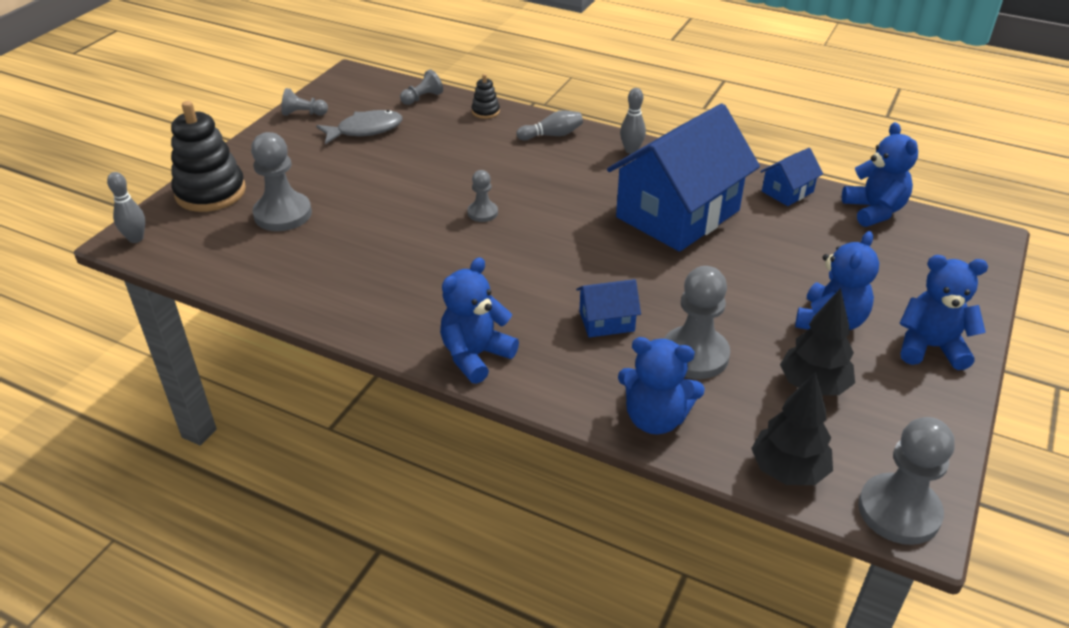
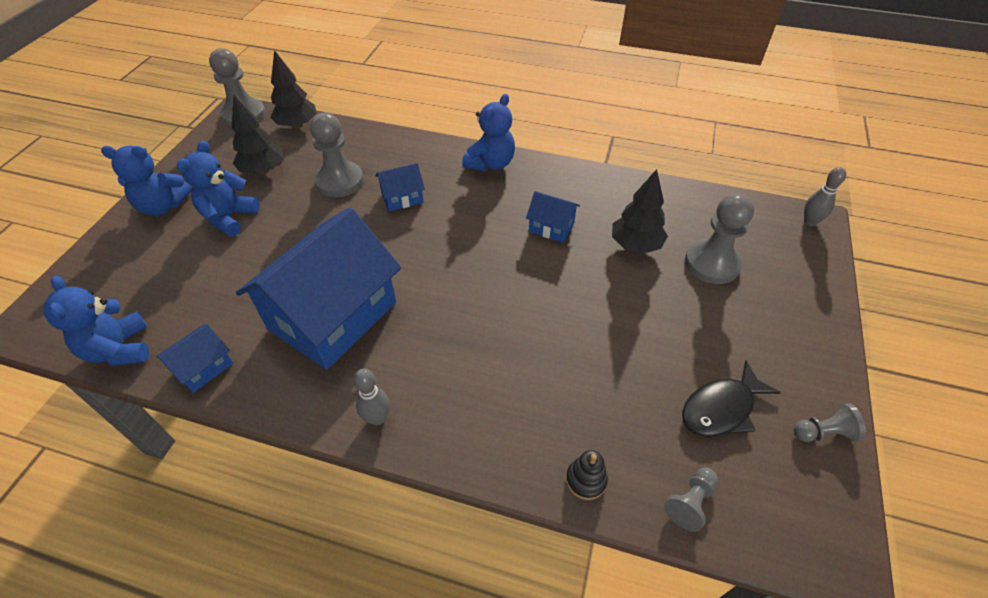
camera: 170 degrees right, 10 degrees up
black stacking toy [171,101,246,212] -> none
grey fish [316,110,403,145] -> black fish [682,361,781,437]
grey pawn [467,170,498,222] -> none
grey bowling pin [517,110,583,140] -> none
blue teddy bear [618,337,705,434] -> none
none -> blue house [526,191,580,243]
none -> black tree [612,169,668,254]

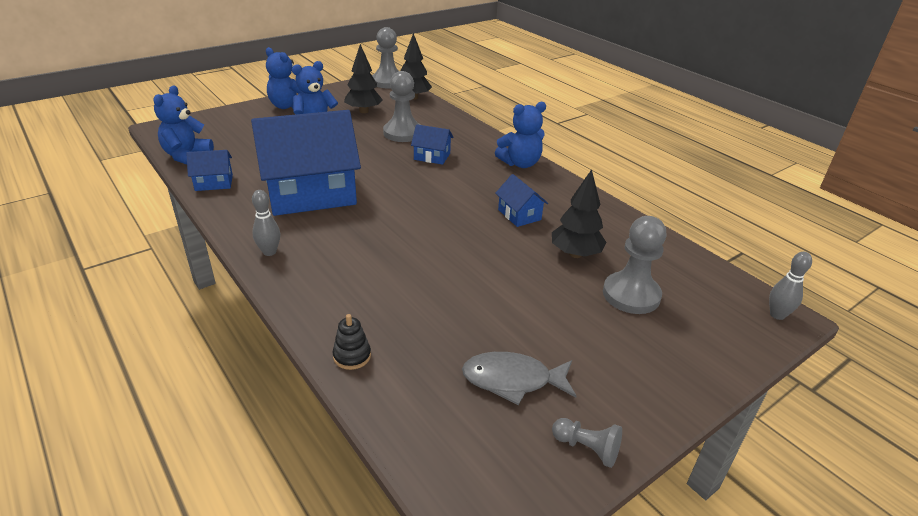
camera: 35 degrees right, 15 degrees down
grey pawn [664,468,718,532] -> none
black fish [682,361,781,437] -> grey fish [462,352,576,405]

